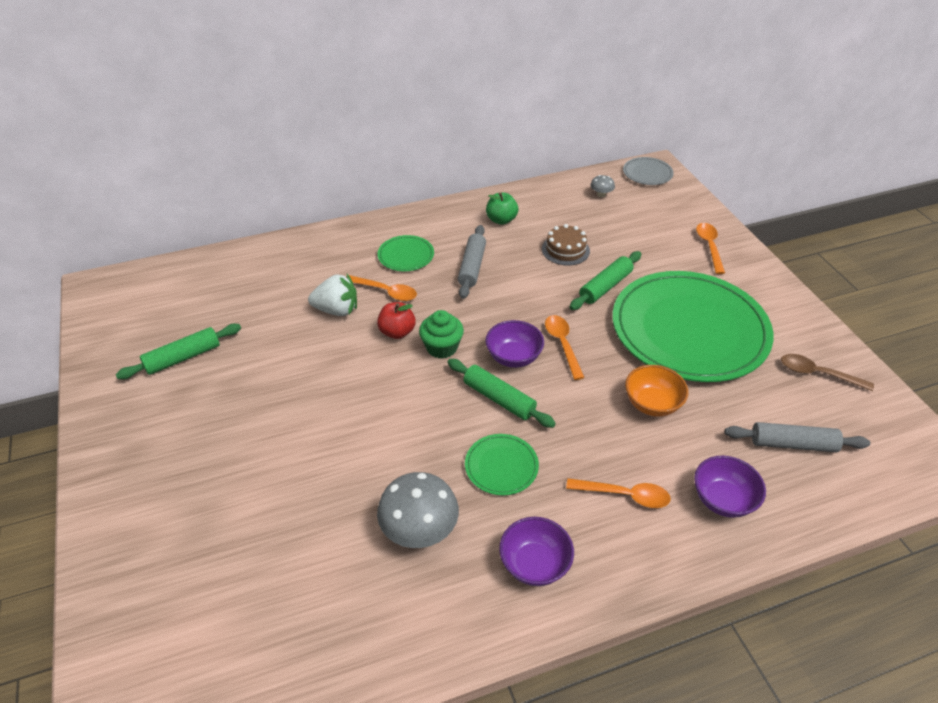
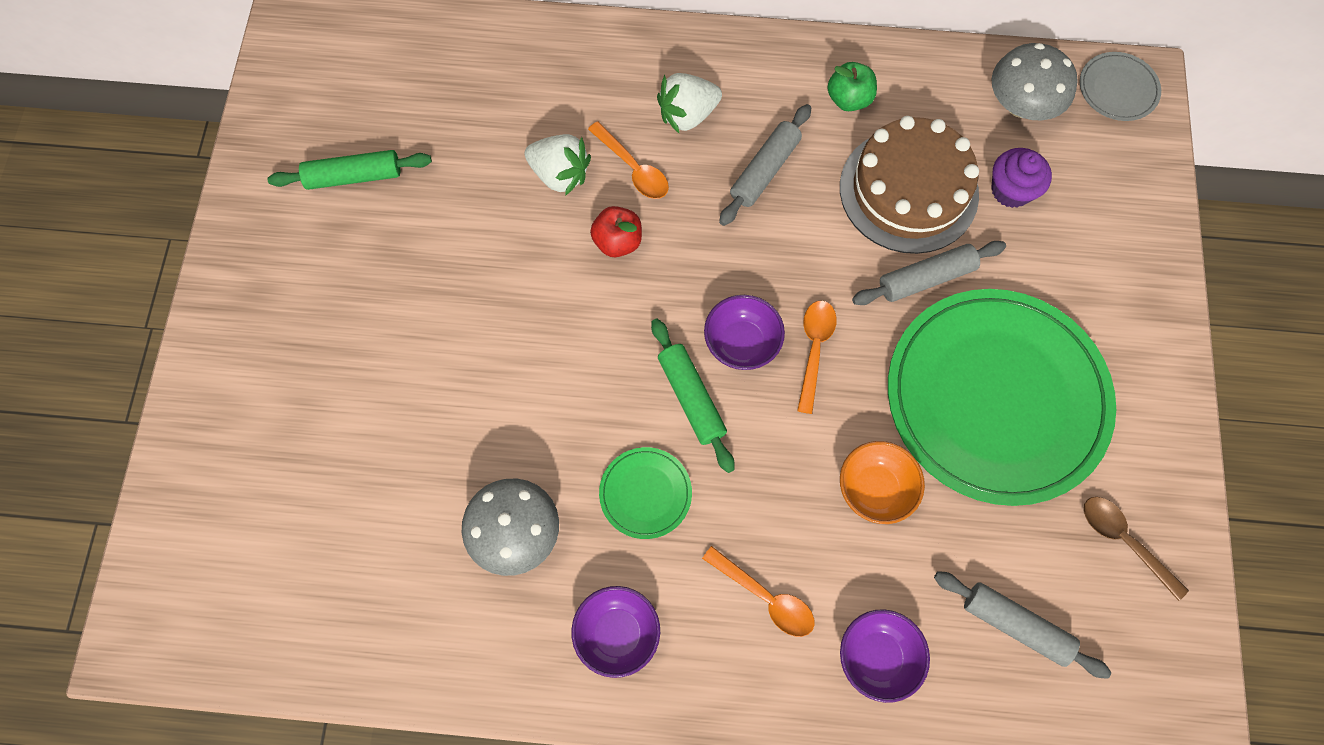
camera: 25 degrees right, 25 degrees up
green plate [378,235,434,271] -> white strawberry [657,73,722,133]
green cupcake [419,310,464,359] -> none
brown cake [542,224,590,265] -> brown cake [840,116,979,254], size x1.94
green rolling pin [570,251,641,310] -> grey rolling pin [852,241,1006,305]
grey mushroom [590,175,615,197] -> grey mushroom [991,43,1078,120], size x2.13
orange spoon [696,223,725,274] -> none
none -> purple cupcake [991,148,1052,208]

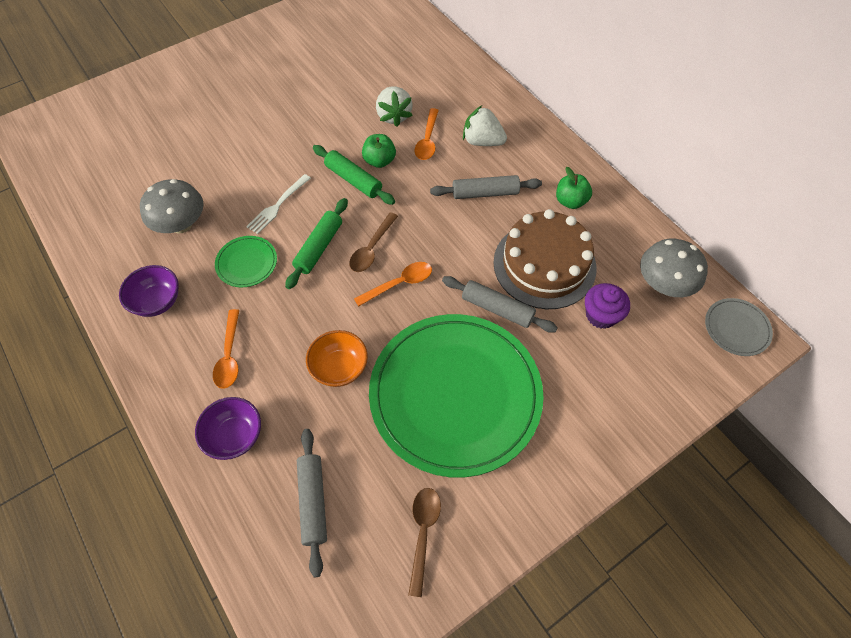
camera: 50 degrees right, 10 degrees down
green rolling pin [268,150,432,190] -> green rolling pin moved to [313,145,395,205]
red apple [590,206,642,257] -> green apple [362,134,396,168]
purple bowl [704,295,785,370] -> brown spoon [349,212,398,272]
none -> white fork [246,174,311,234]

